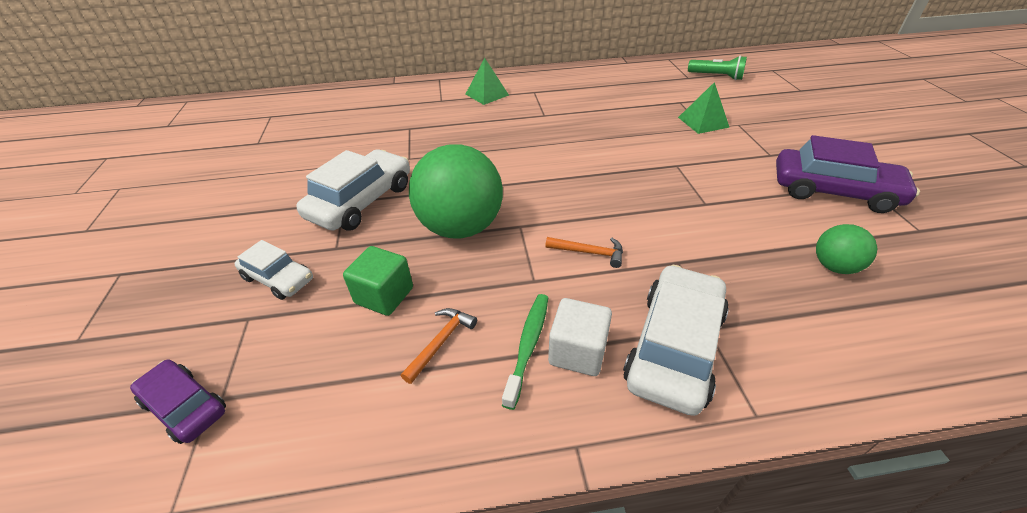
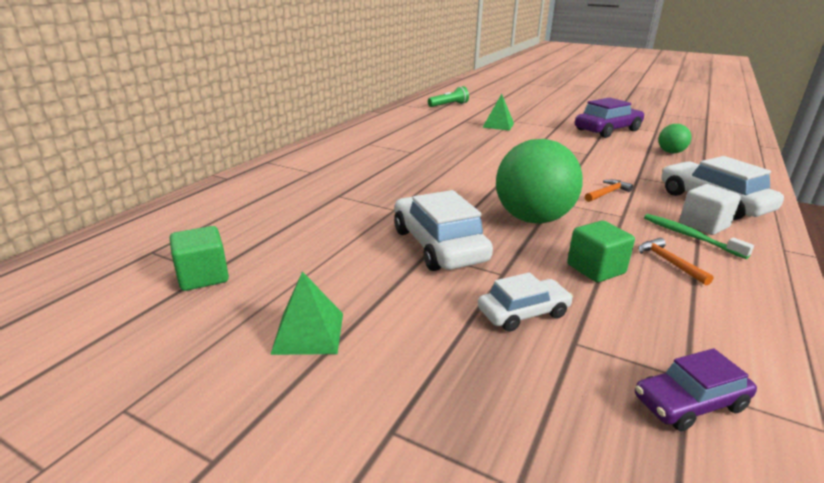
camera: 55 degrees left, 15 degrees down
green pyramid [466,58,509,105] -> green pyramid moved to [270,271,343,355]
none -> green cube [169,226,229,291]

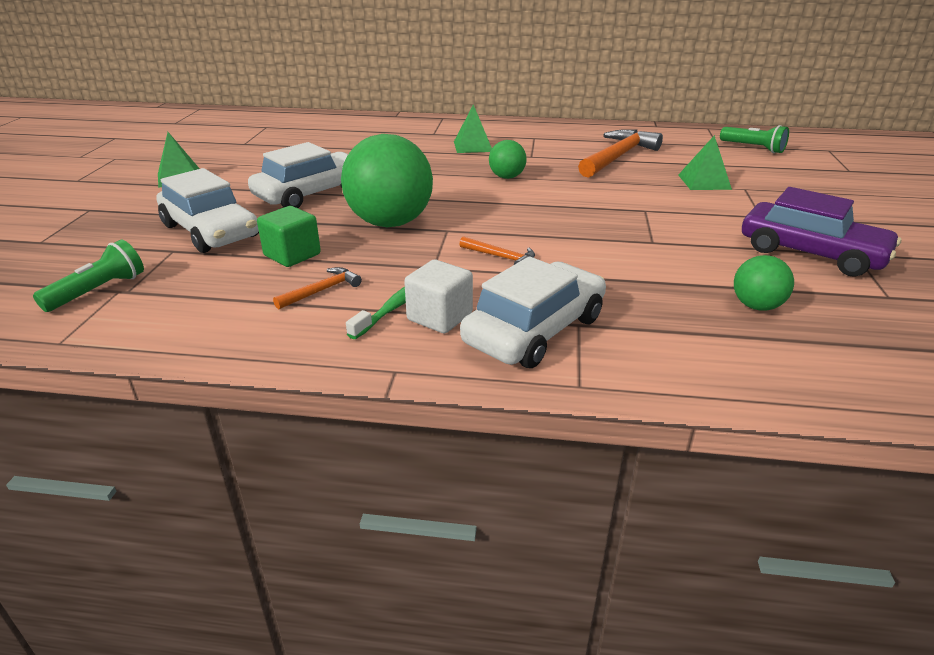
camera: 70 degrees right, 5 degrees up
green cube [169,226,229,291] -> none
white car [478,272,573,332] -> white car [156,168,259,253], size x1.71
purple car [635,348,757,431] -> green flashlight [33,239,144,312]
none -> green pyramid [454,104,492,153]
none -> green ball [489,140,527,179]
none -> orange hammer [578,129,663,178]

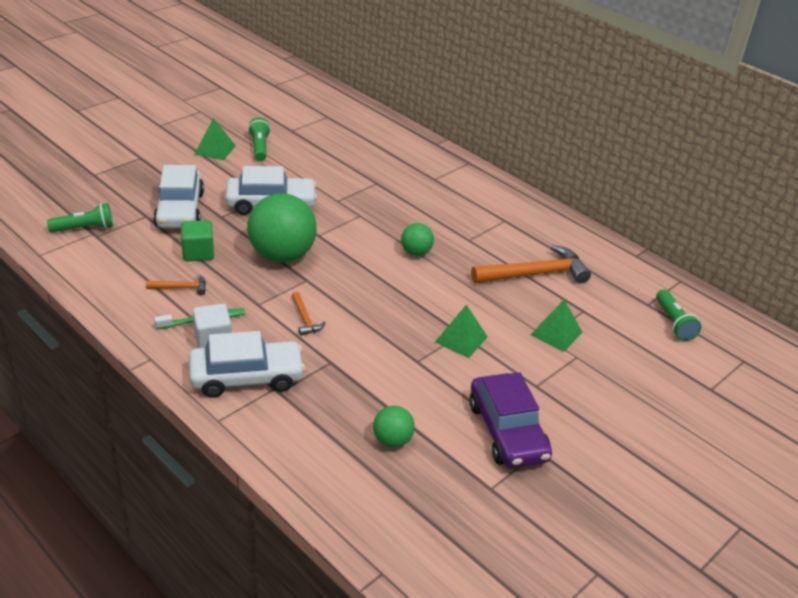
camera: 35 degrees right, 5 degrees up
green pyramid [454,104,492,153] -> green pyramid moved to [435,305,488,358]
none -> green flashlight [248,117,271,161]

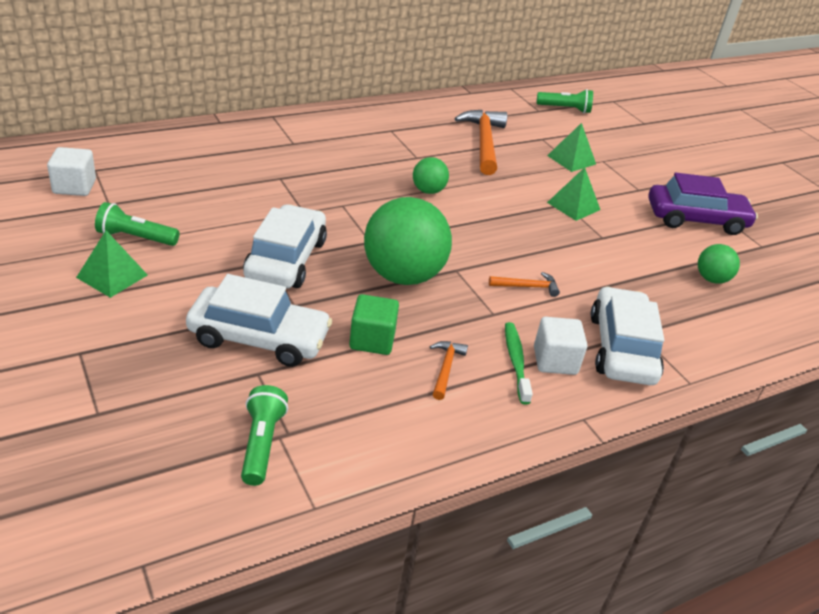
camera: 75 degrees left, 0 degrees up
none -> white cube [47,147,96,196]

